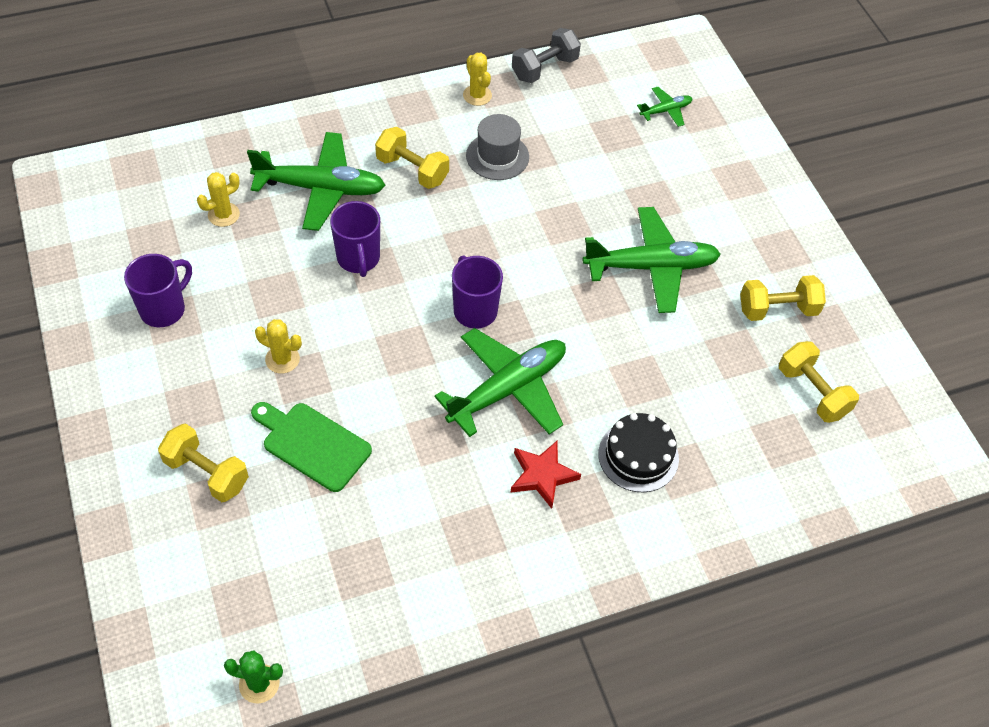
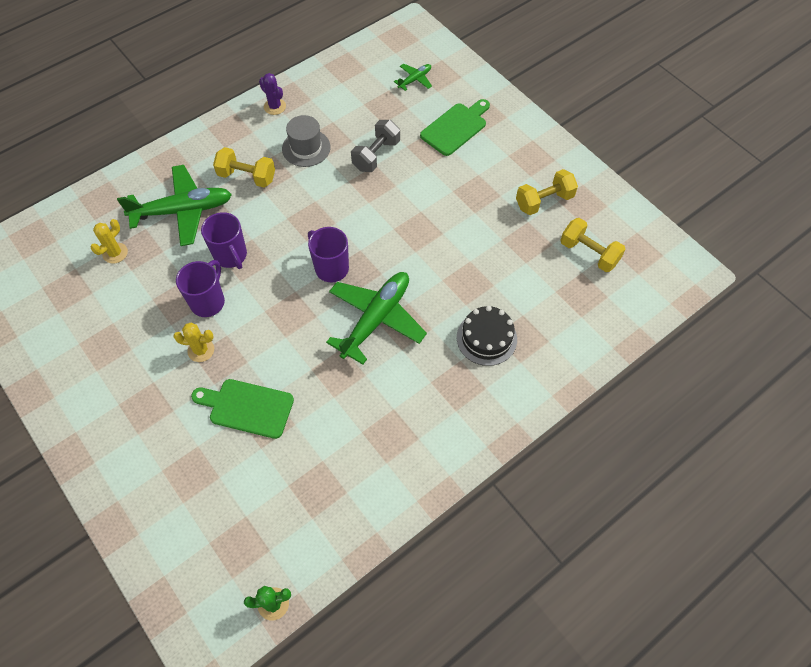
camera: 15 degrees left, 5 degrees up
purple mug [124,254,192,327] -> purple mug moved to [176,260,225,317]
yellow dumbbell [158,423,249,502] -> none
yellow cactus [463,53,492,106] -> purple cactus [259,73,286,115]
red star [510,441,581,509] -> none
grey dumbbell [512,28,581,83] -> grey dumbbell moved to [351,120,400,172]
green plane [583,207,721,313] -> none
none -> green cutting board [420,99,490,156]

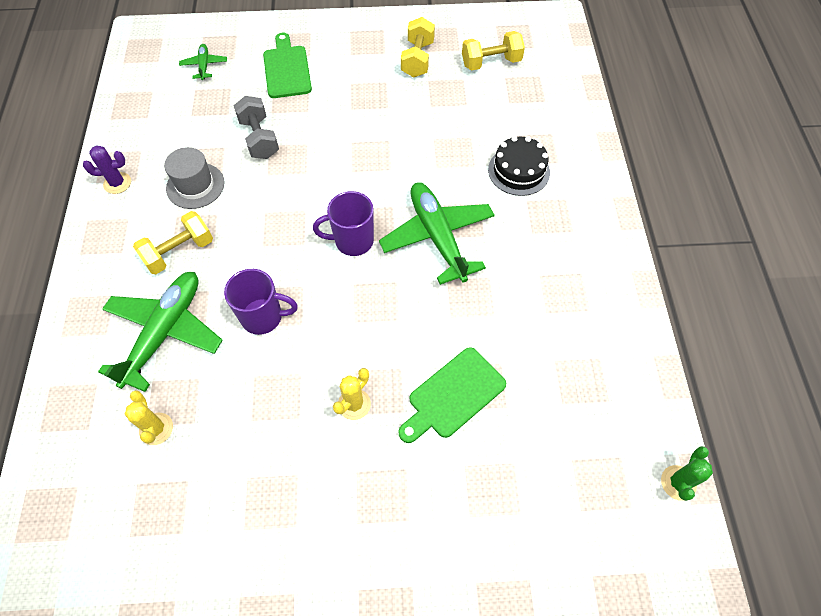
camera: 55 degrees left, 0 degrees up
purple mug [176,260,225,317] -> none

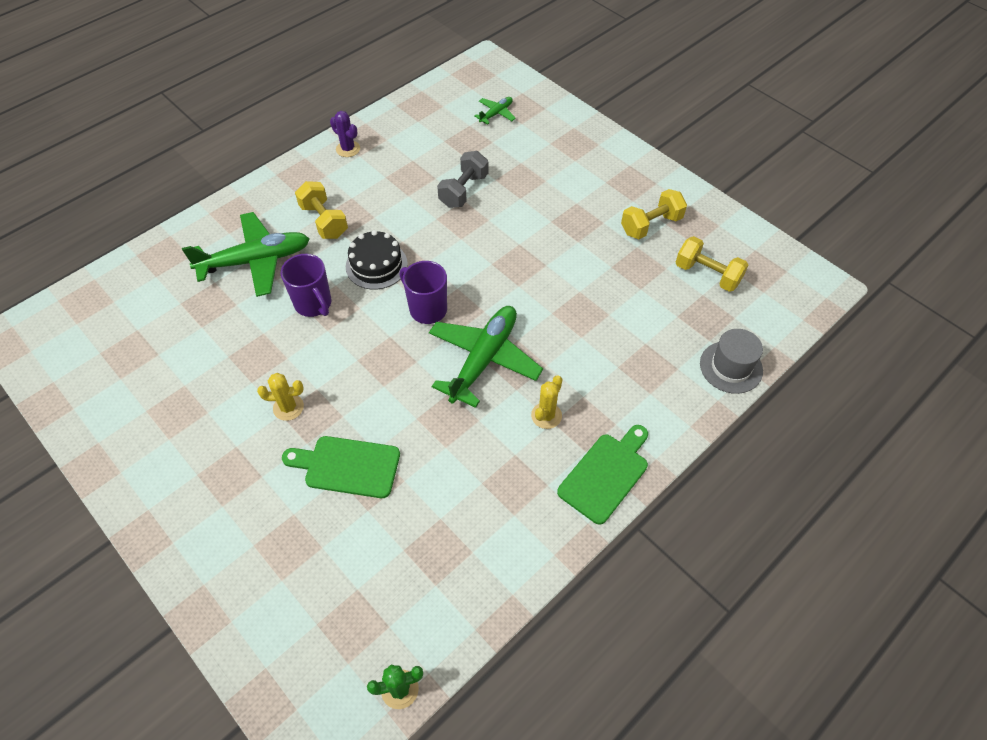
camera: 50 degrees right, 5 degrees down
yellow cactus [125,390,173,445] -> yellow cactus moved to [531,375,562,429]
yellow dumbbell [133,211,213,274] -> yellow dumbbell turned 45 degrees clockwise [295,181,348,239]
grey hat [164,147,225,209] -> grey hat moved to [700,329,763,394]
green cutting board [263,33,312,98] -> green cutting board moved to [557,425,648,525]
black cake [488,136,550,196] -> black cake moved to [346,230,408,290]

